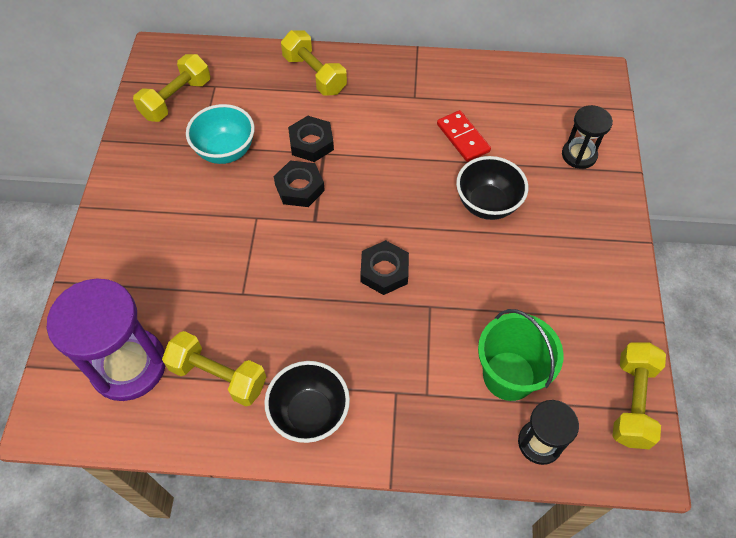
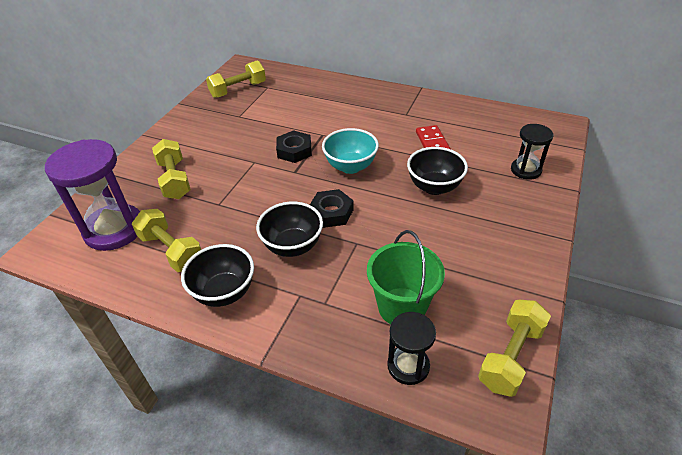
camera: 20 degrees right, 15 degrees down
turquoise bowl [186,104,255,164] -> turquoise bowl moved to [322,128,379,174]
yellow dumbbell [281,30,347,96] -> yellow dumbbell moved to [152,139,191,199]
black nut [288,116,334,162] -> none
none -> black bowl [256,201,323,257]

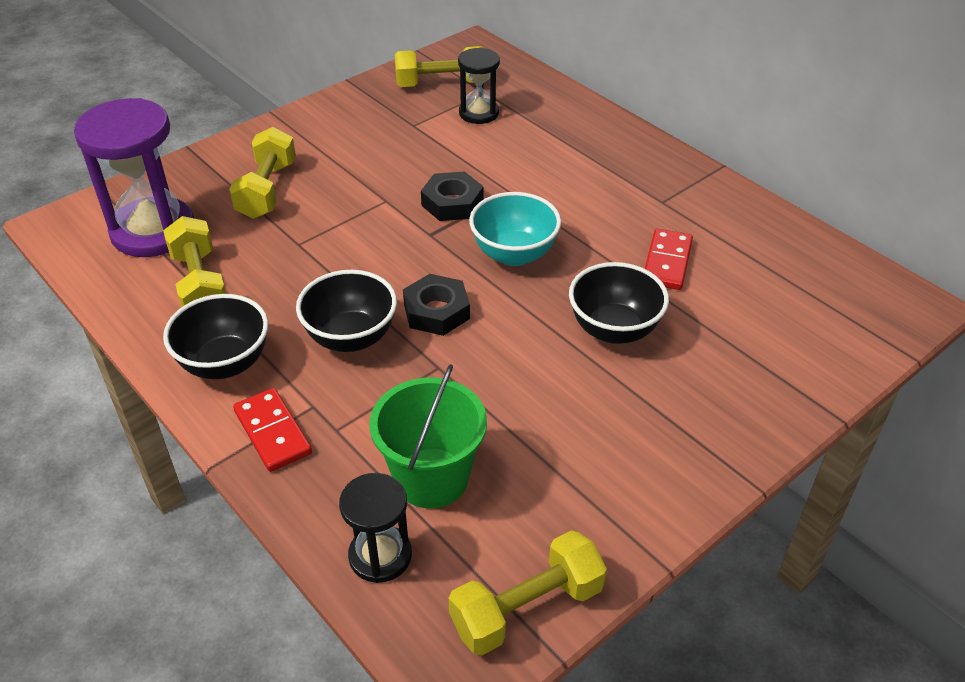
camera: 25 degrees right, 0 degrees up
black hourglass [511,124,553,180] -> black hourglass moved to [458,48,500,124]
none -> red domino [233,388,312,472]

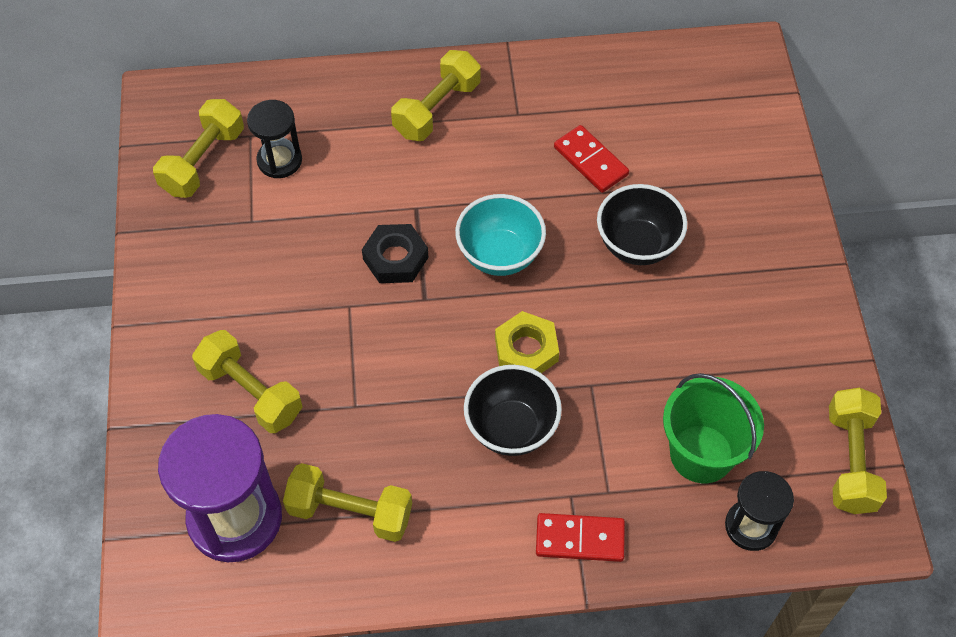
camera: 55 degrees left, 15 degrees up
black bowl [163,294,268,379] -> none
black nut [403,274,470,336] -> yellow nut [495,311,559,373]
none -> yellow dumbbell [391,50,481,141]

